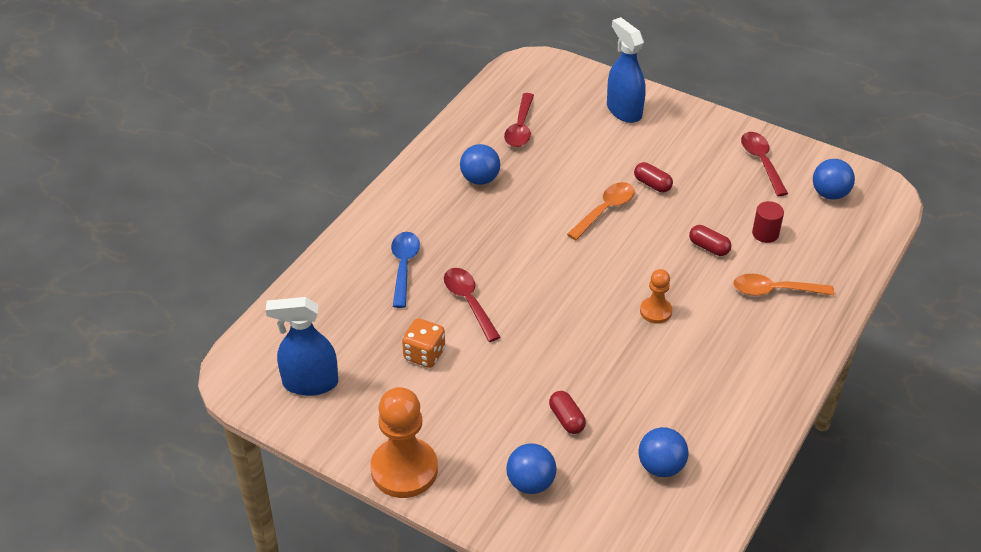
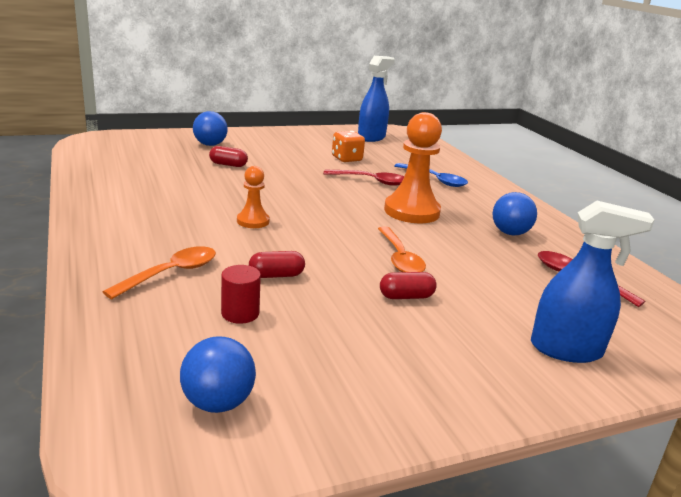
camera: 125 degrees right, 20 degrees down
orange pawn [370,387,438,498] -> orange pawn moved to [384,112,442,223]
blue ball [638,427,688,477] -> none
red spoon [741,132,788,196] -> none

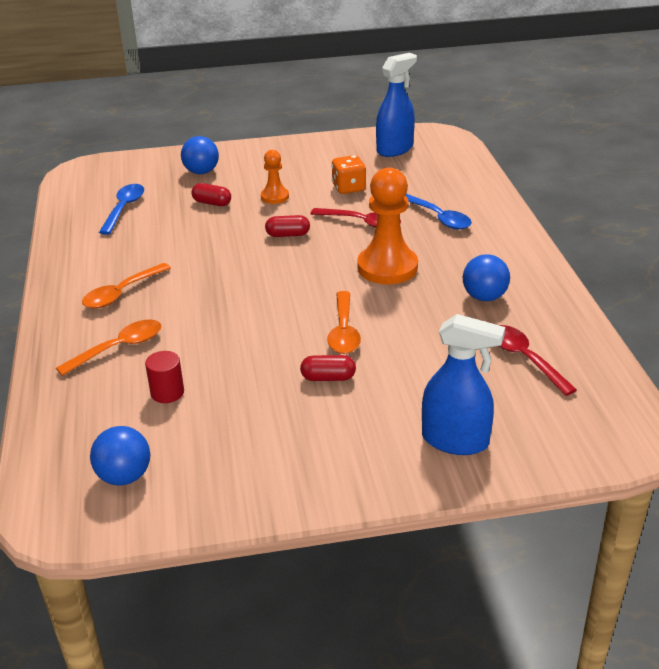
camera: 15 degrees right, 10 degrees up
orange pawn [237,166,270,228] -> orange pawn moved to [261,150,289,204]
red capsule [249,251,305,278] -> red capsule moved to [265,215,310,237]
none -> orange spoon [82,263,171,309]
none -> blue spoon [99,184,144,235]

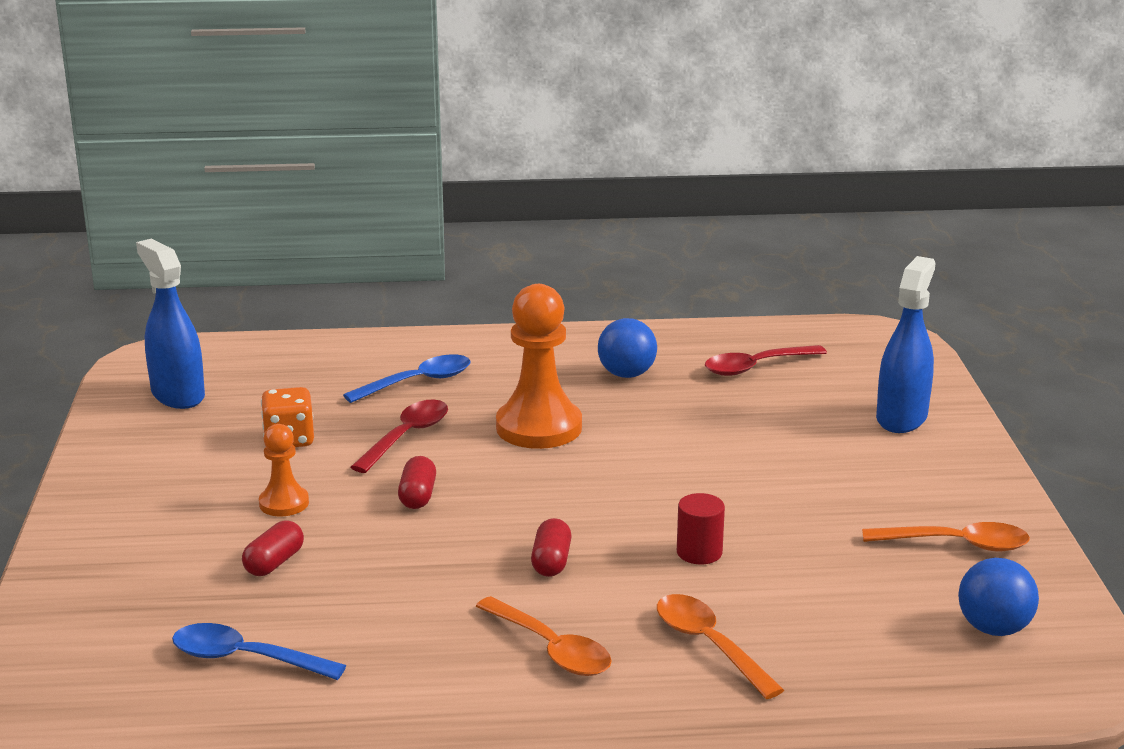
camera: 85 degrees left, 10 degrees down
red cylinder [145,351,184,403] -> red cylinder moved to [677,493,725,564]
blue ball [181,136,219,174] -> none
red capsule [300,355,356,381] -> red capsule moved to [531,518,572,577]
orange spoon [327,291,361,354] -> orange spoon moved to [862,522,1030,551]

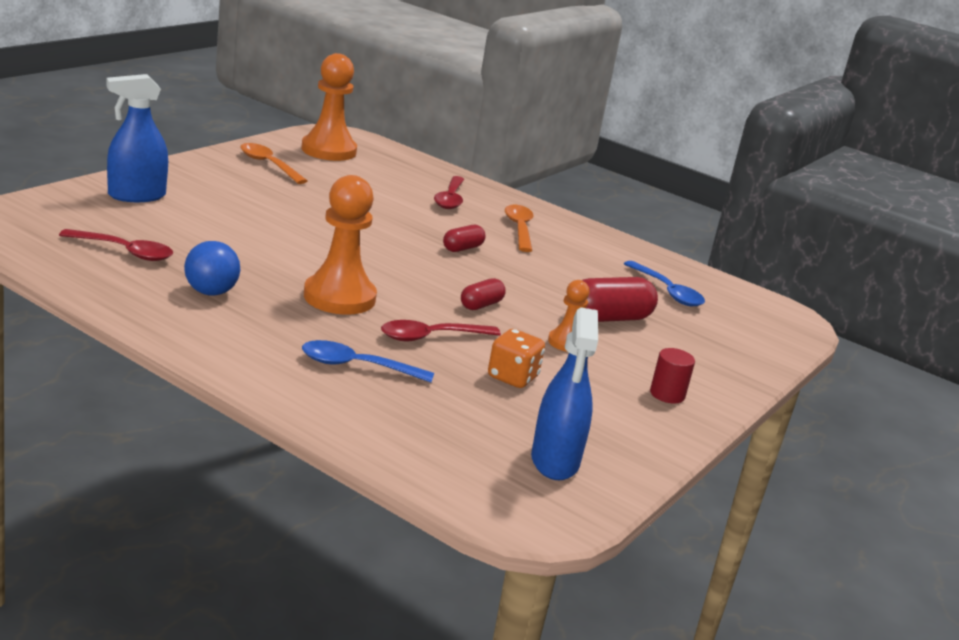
camera: 145 degrees left, 0 degrees up
red capsule [242,521,304,576] -> red capsule [582,277,658,322], size x1.75
orange spoon [657,594,784,699] -> red spoon [434,176,464,209]
red cylinder [677,493,725,564] -> red cylinder moved to [650,348,695,404]
blue ball [958,558,1039,636] -> orange pawn [302,53,357,161]

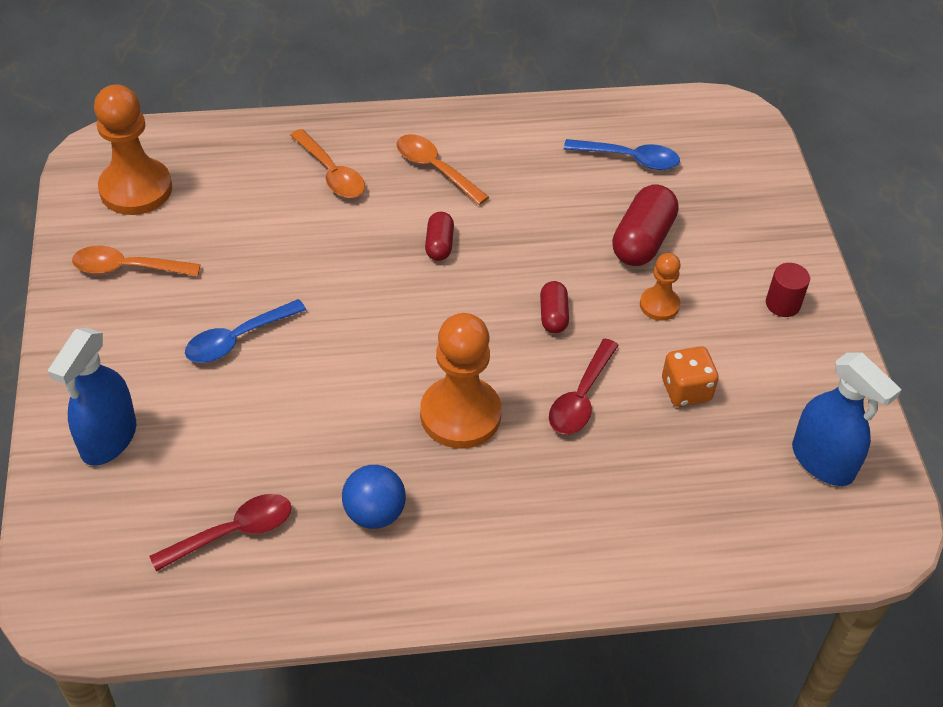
camera: 40 degrees left, 25 degrees up
blue spoon [302,340,434,383] -> blue spoon moved to [185,299,306,363]
red spoon [434,176,464,209] -> orange spoon [290,129,365,198]

